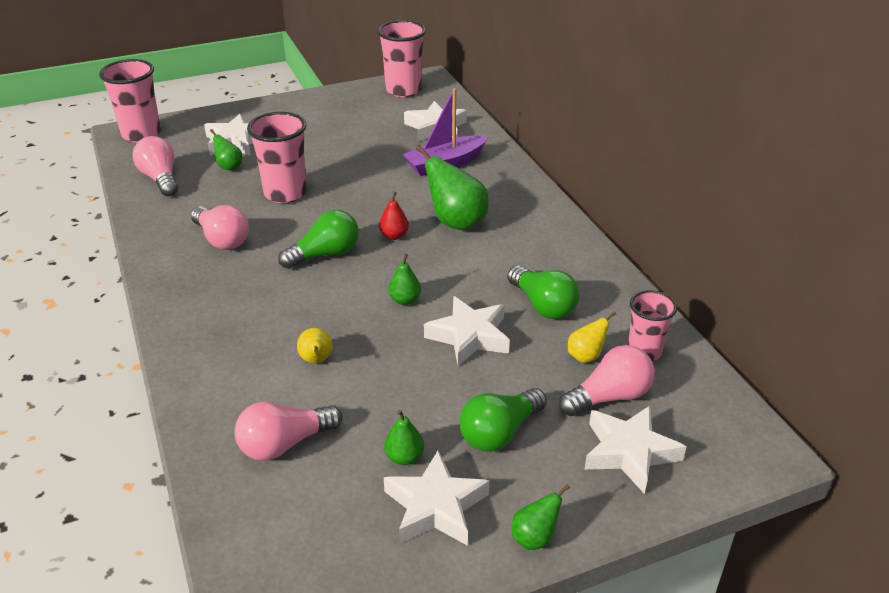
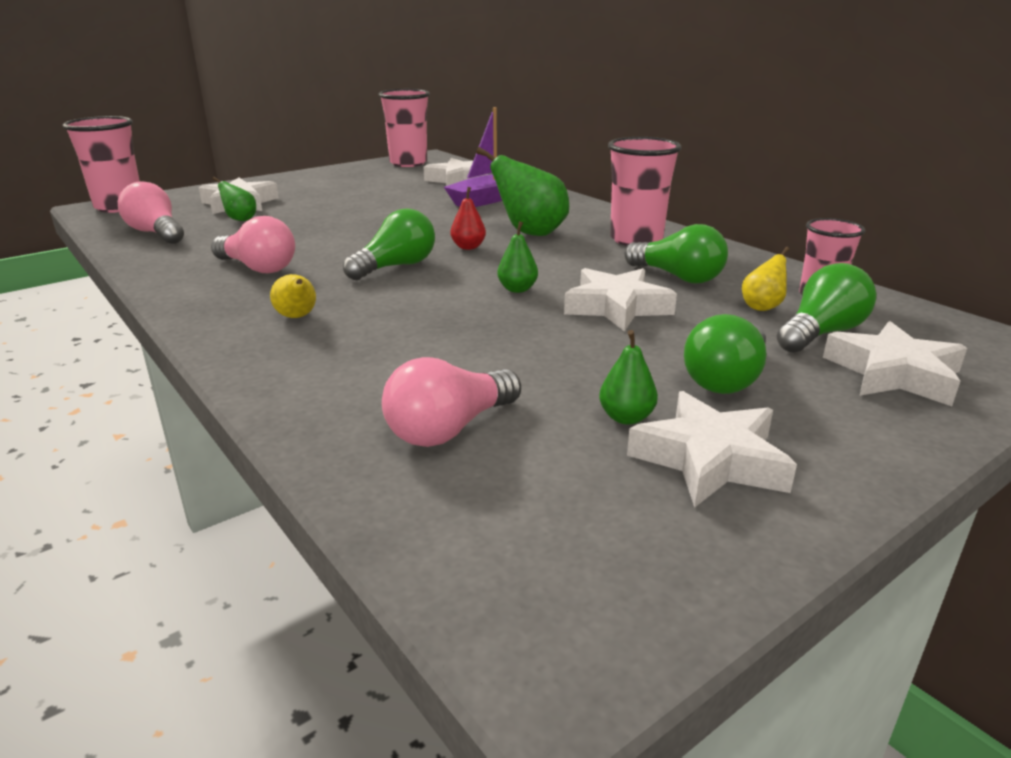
camera: 15 degrees left, 10 degrees down
pink cup [247,112,307,203] -> pink cup moved to [608,137,681,246]
yellow pear [297,328,333,363] -> yellow pear moved to [270,274,316,318]
green pear [512,484,570,550] -> none
pink light bulb [559,345,655,416] -> green light bulb [777,263,876,353]

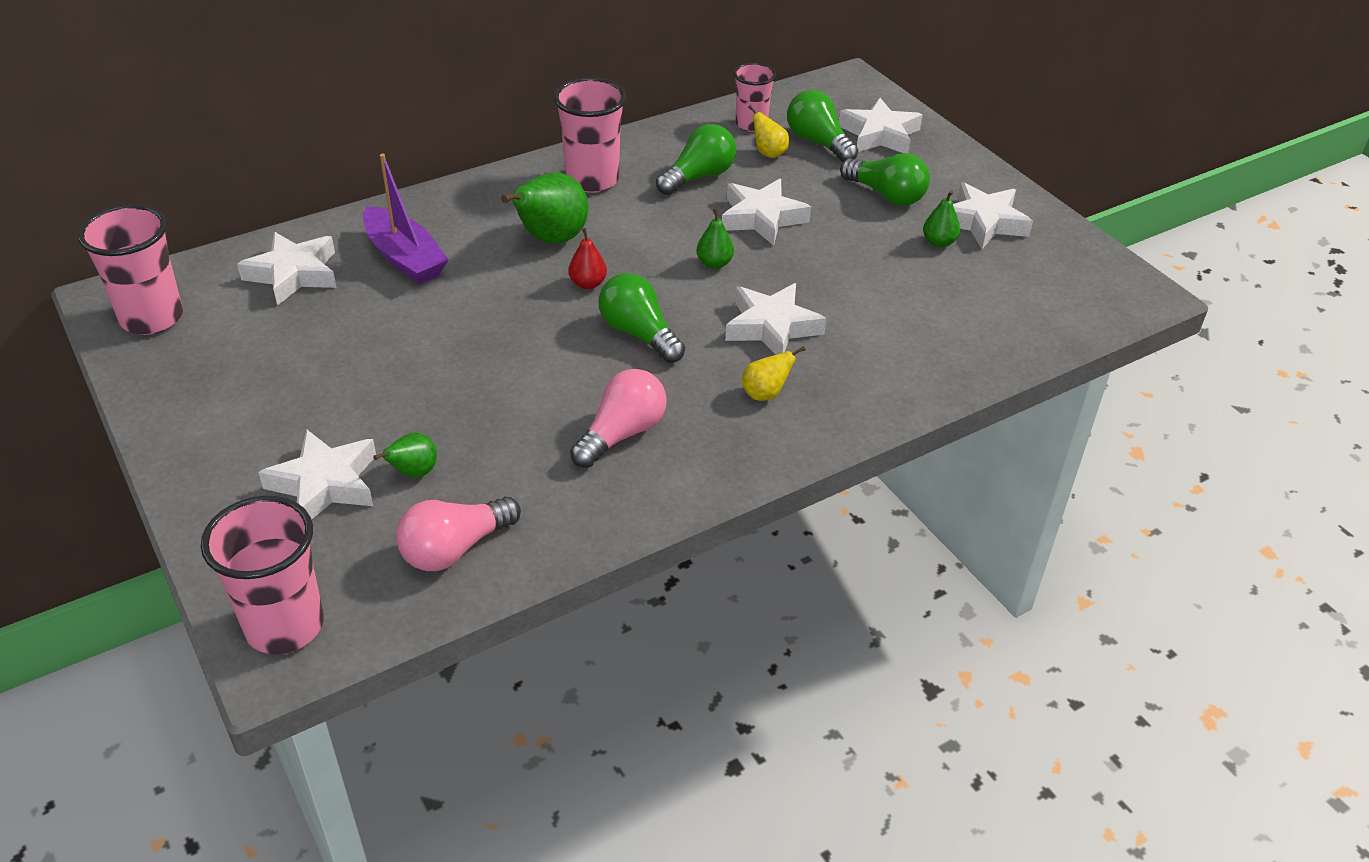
camera: 85 degrees left, 15 degrees up
pink light bulb [382,357,521,447] -> none
none -> white star [725,283,826,355]

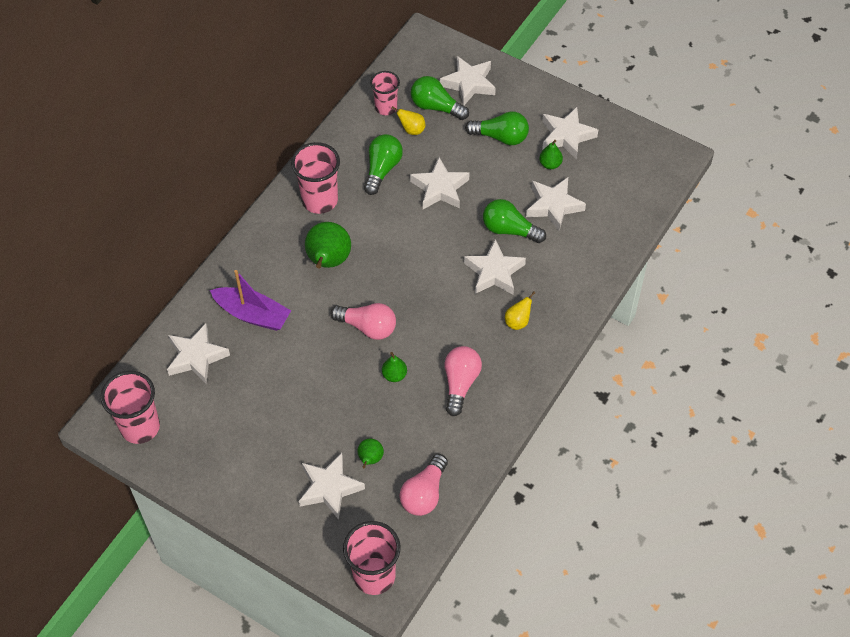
camera: 25 degrees left, 15 degrees up
red pear [568,228,607,289] -> none
green light bulb [599,273,685,363] -> green light bulb moved to [483,199,546,243]
green pear [697,208,734,269] -> green pear moved to [382,352,407,382]
none -> pink light bulb [330,303,396,340]
none -> white star [526,177,586,231]

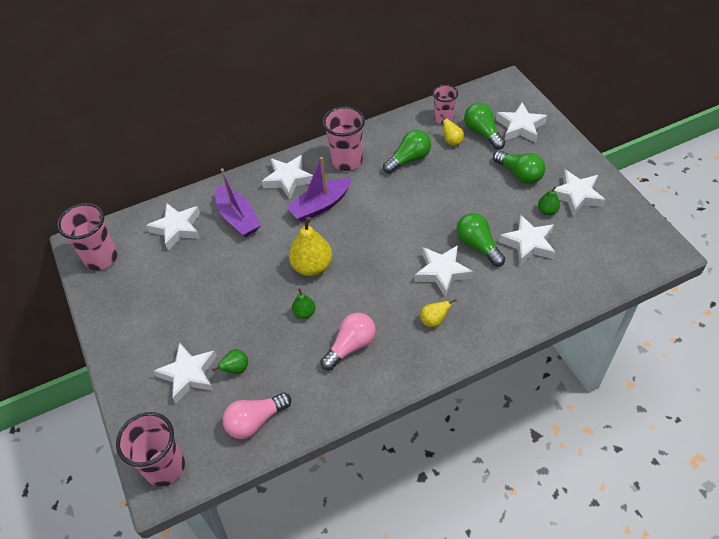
camera: 35 degrees right, 5 degrees down
green pear [305,222,351,268] -> purple boat [286,157,352,222]
pink light bulb [330,303,396,340] -> yellow pear [289,217,332,276]
white star [410,157,469,209] -> white star moved to [261,155,313,199]

